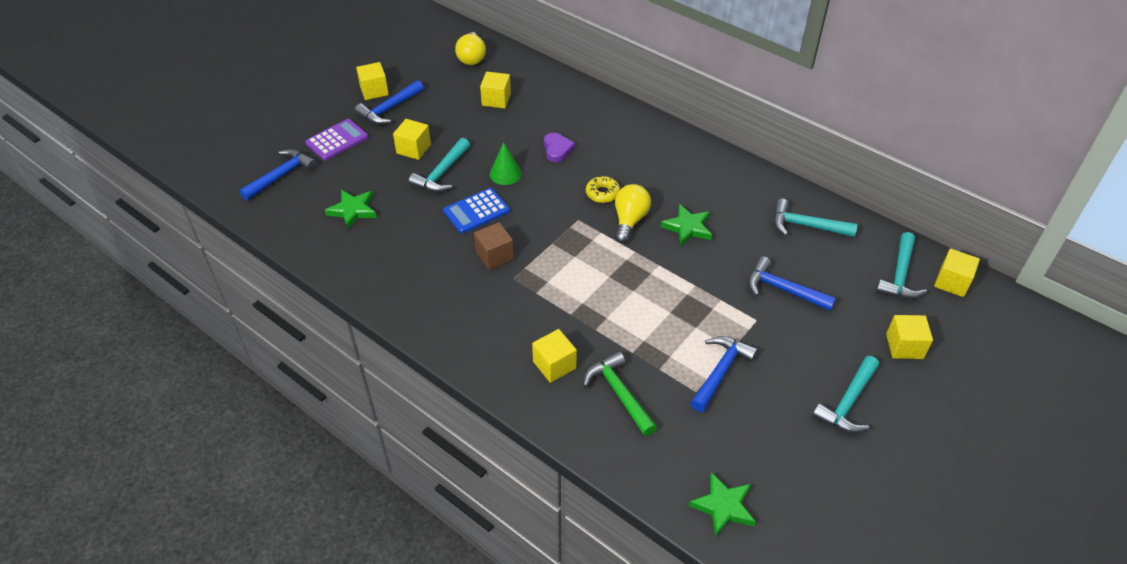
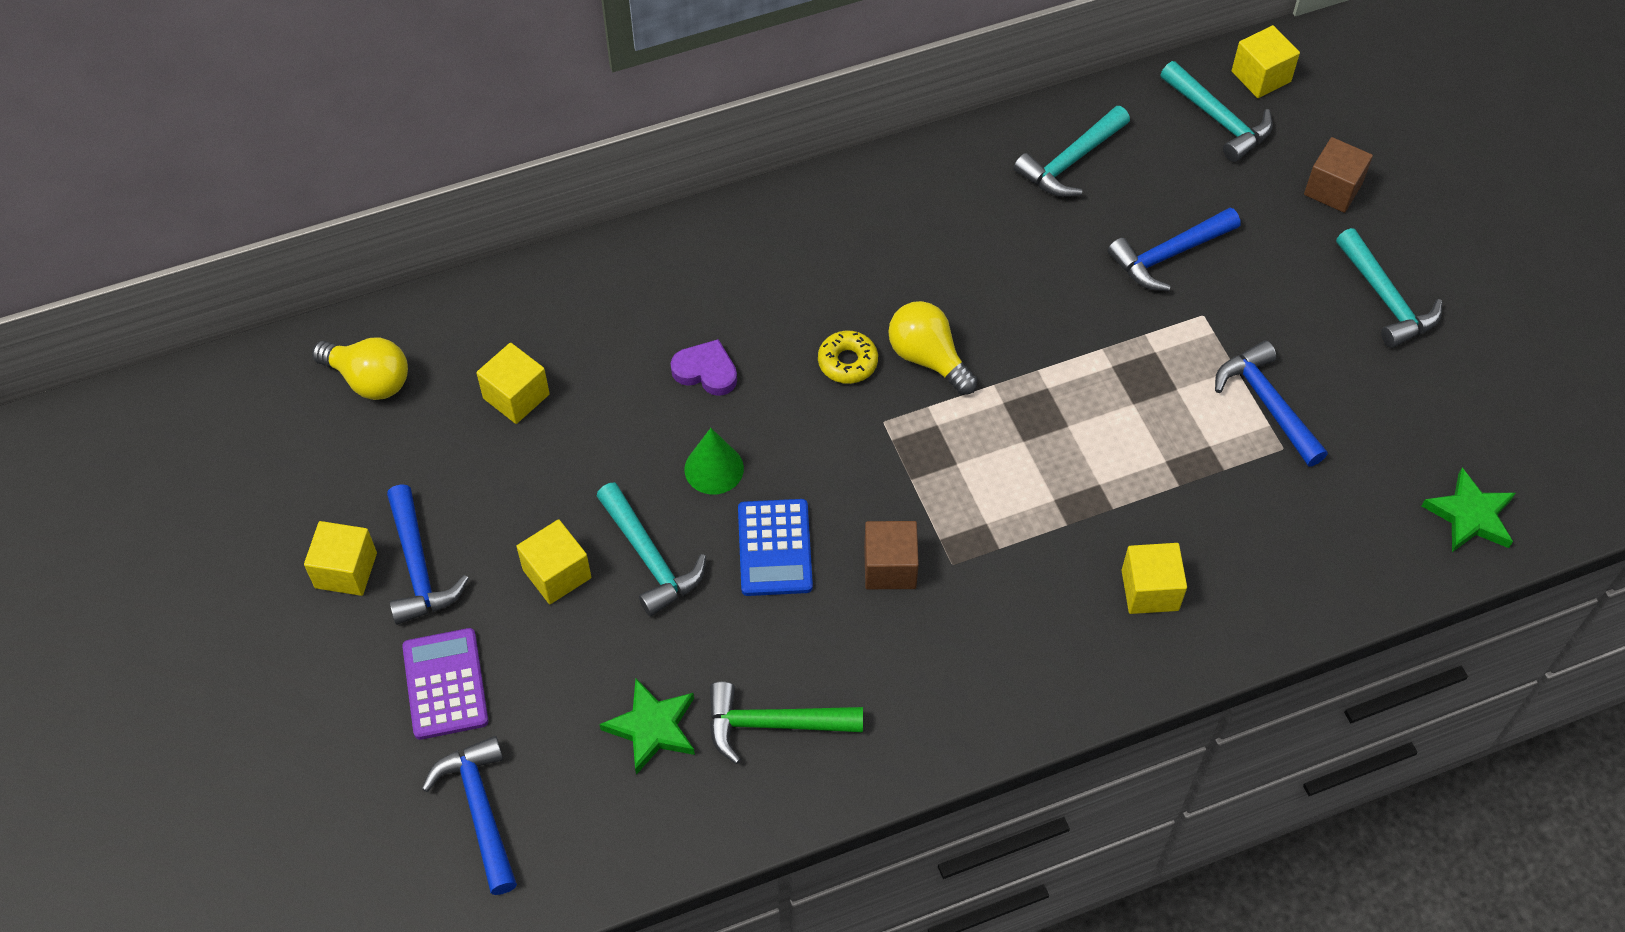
camera: 60 degrees left, 10 degrees up
green hammer [583,351,657,436] -> green hammer moved to [709,681,863,764]
green star [661,204,712,246] -> none
yellow cube [886,315,933,359] -> brown cube [1304,137,1373,213]

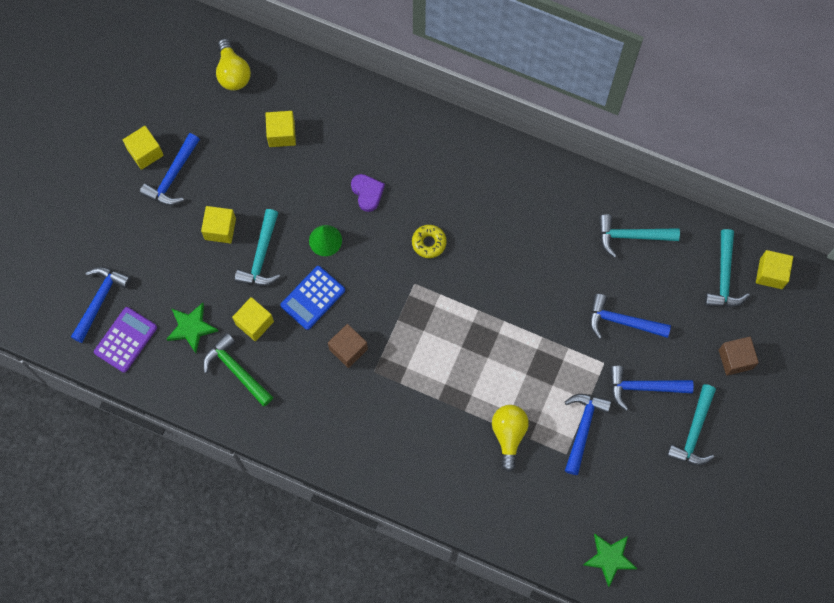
camera: 45 degrees right, 15 degrees up
purple calculator [402,628,488,740] -> purple calculator moved to [94,307,157,373]
yellow light bulb [888,301,978,395] -> yellow light bulb moved to [492,405,529,472]
yellow cube [1122,543,1187,614] -> yellow cube moved to [232,297,274,341]
none -> blue hammer [610,366,694,410]

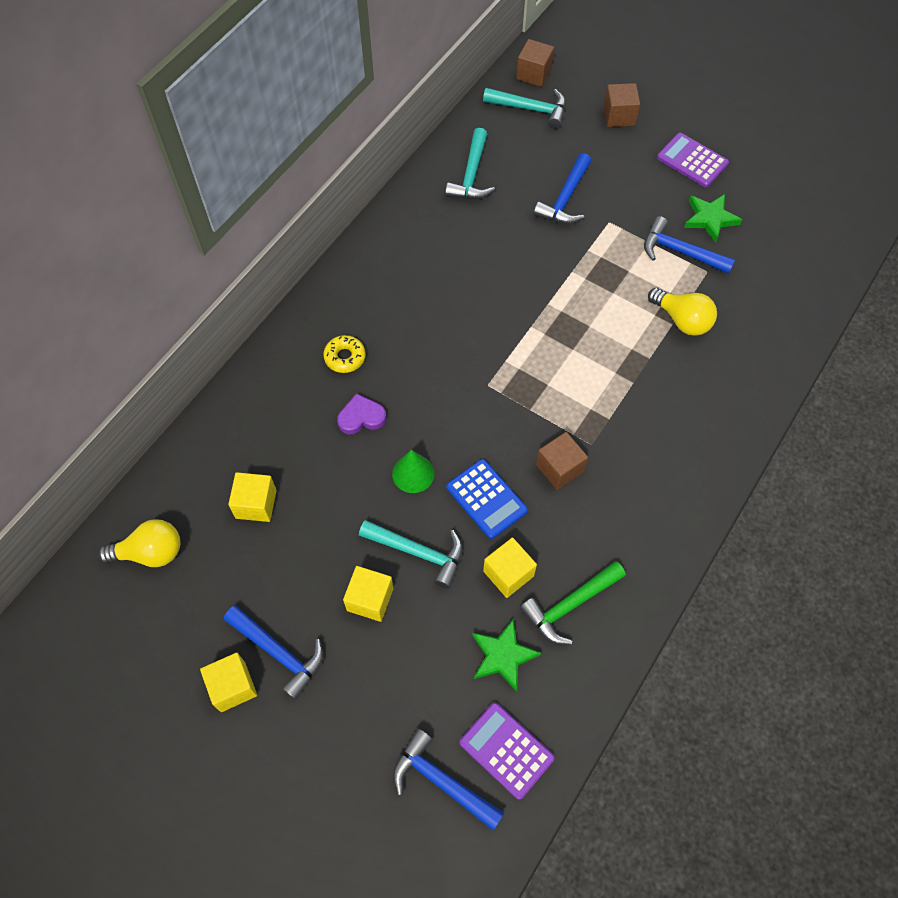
camera: 80 degrees left, 10 degrees down
yellow donut [412,225,447,258] -> yellow donut moved to [323,335,366,373]
yellow light bulb [492,405,529,472] -> yellow light bulb turned 150 degrees counterclockwise [648,288,717,336]
green star [583,534,637,587] -> green star moved to [684,194,742,243]
blue hammer [610,366,694,410] -> none
turquoise hammer [667,384,716,465] -> purple calculator [657,133,729,187]
yellow cube [756,250,793,289] -> brown cube [516,39,554,87]

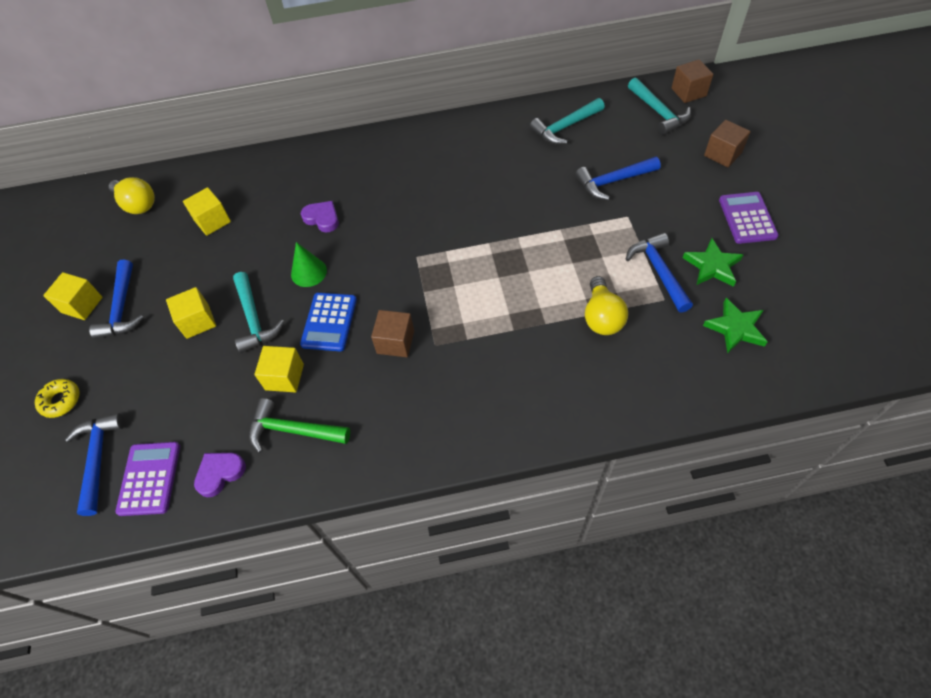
camera: 50 degrees right, 5 degrees down
yellow donut [323,335,366,373] -> yellow donut moved to [35,379,80,418]
green star [472,619,541,692] -> green star moved to [703,298,767,353]
none -> purple heart [194,453,246,497]

